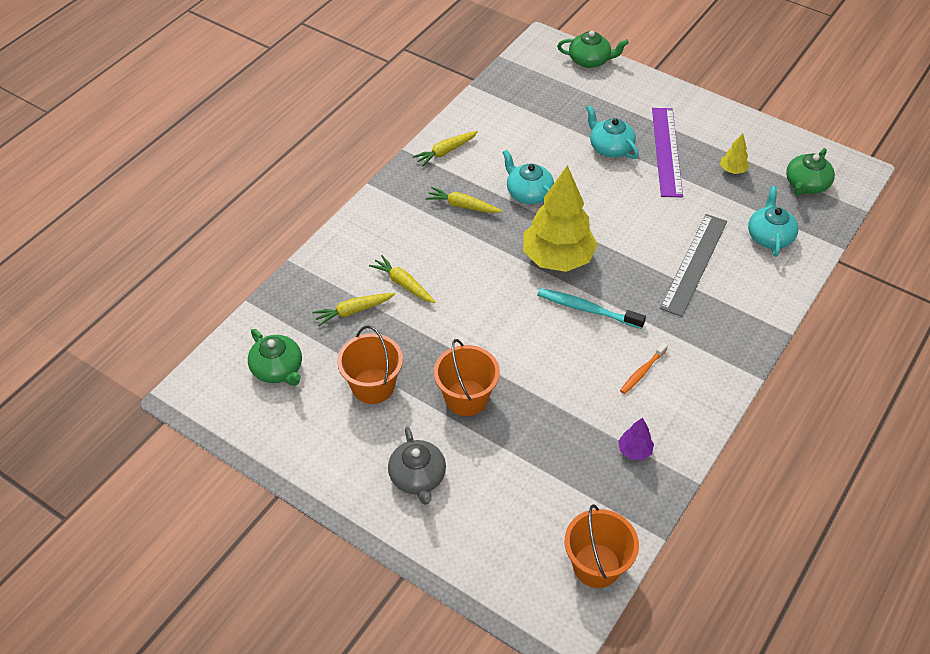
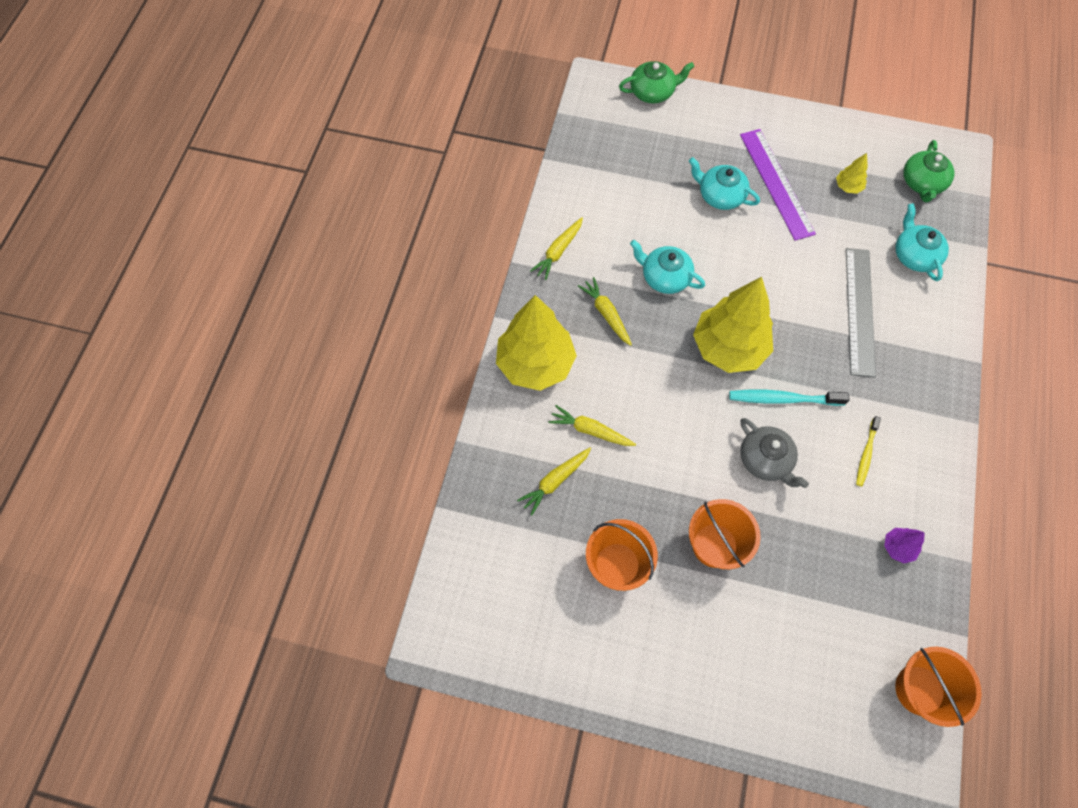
camera: 20 degrees left, 15 degrees up
green teapot [248,329,302,386] -> none
grey teapot [388,427,446,505] -> grey teapot moved to [740,418,809,488]
yellow carrot [426,187,502,213] -> yellow carrot turned 60 degrees clockwise [578,277,632,346]
orange toothbrush [620,342,668,394] -> yellow toothbrush [856,416,881,487]
none -> yellow tree [496,295,577,391]

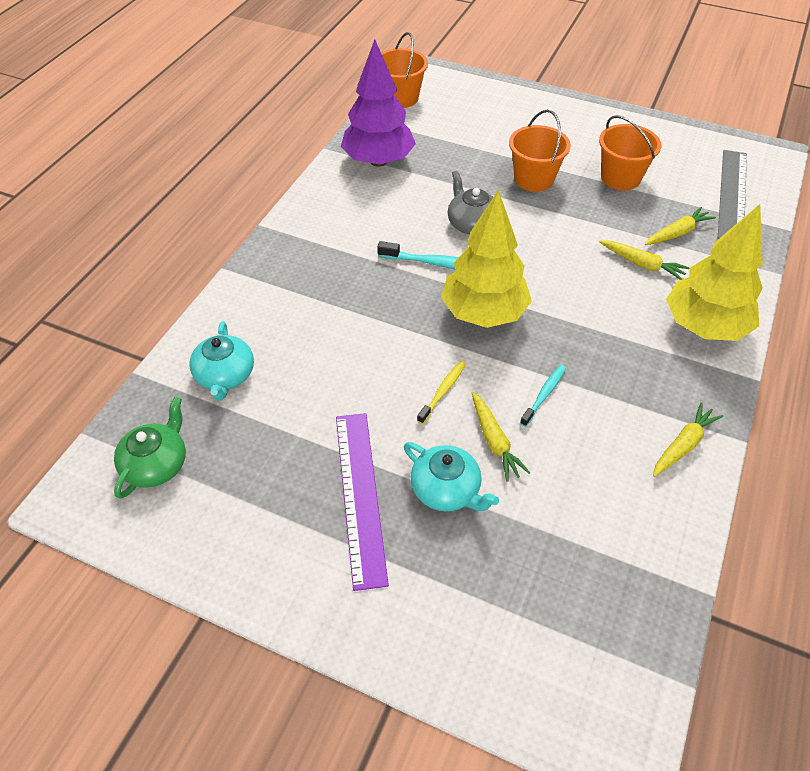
camera: 170 degrees left, 15 degrees down
yellow carrot [578,277,632,346] -> yellow carrot moved to [472,392,530,482]
green teapot [619,61,695,104] -> none
turquoise teapot [630,240,705,294] -> turquoise toothbrush [520,365,566,427]
yellow tree [836,153,868,194] -> none
grey ruler [846,248,876,377] -> grey ruler moved to [718,150,747,239]
yellow toothbrush [856,416,881,487] -> yellow toothbrush moved to [417,361,466,424]
purple tree [884,528,925,563] -> purple tree [341,40,416,167], size x2.39

